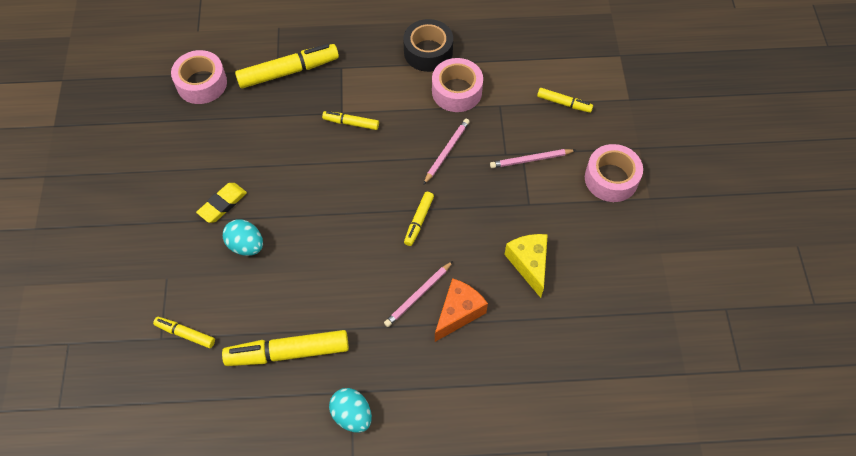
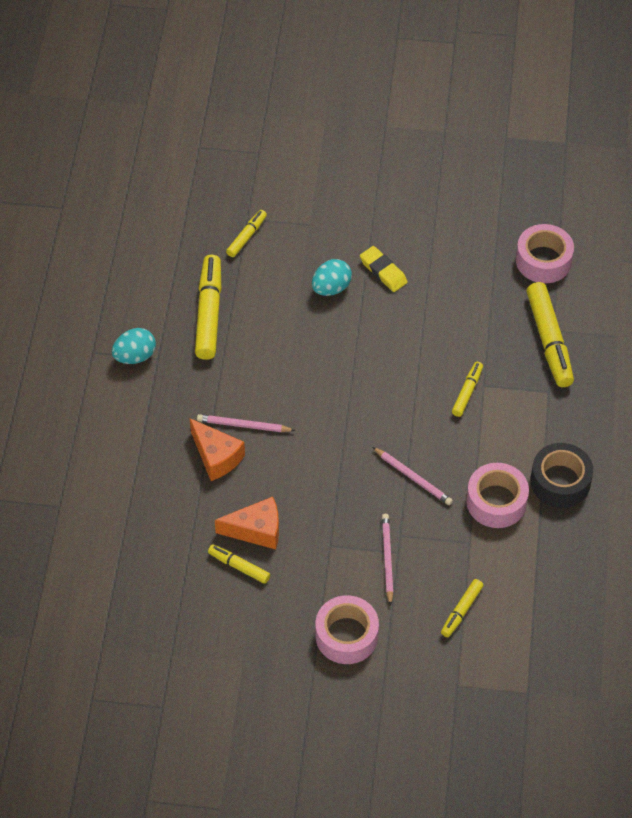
camera: 100 degrees right, 5 degrees down
pink pencil [384,261,453,327] -> pink pencil turned 45 degrees counterclockwise [197,414,295,432]
yellow marker [404,192,434,246] -> yellow marker moved to [208,544,270,584]
yellow cheese [504,234,548,298] -> orange cheese [215,497,279,550]

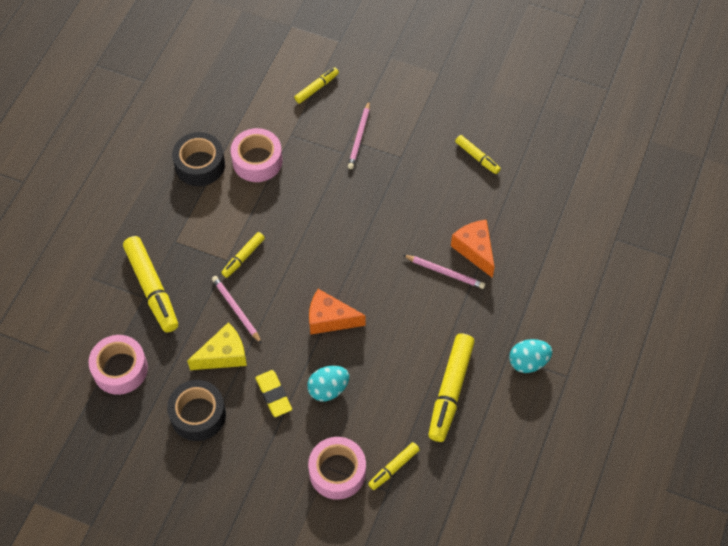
camera: 165 degrees left, 5 degrees up
orange cheese [215,497,279,550] -> orange cheese moved to [309,289,366,335]
pink tape [315,595,379,664] -> pink tape moved to [308,437,366,500]
pink pencil [373,447,453,505] -> pink pencil moved to [212,276,262,344]
yellow marker [526,282,574,387] -> yellow marker turned 150 degrees clockwise [123,236,178,333]
none -> black tape [167,380,226,441]
none -> yellow cheese [187,323,247,370]

